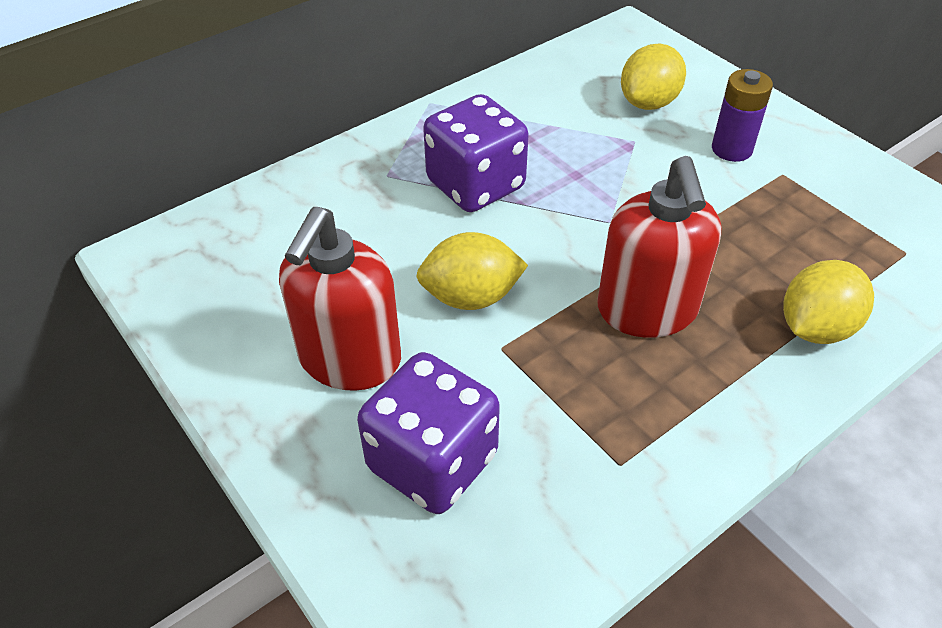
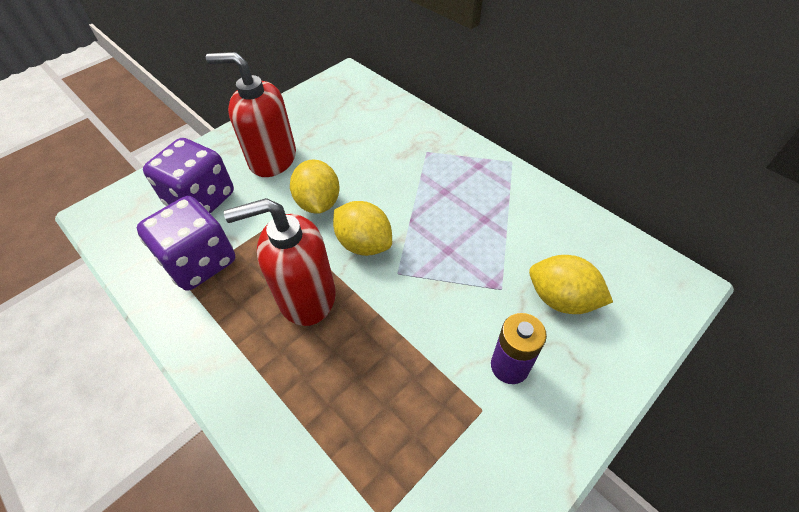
camera: 85 degrees right, 5 degrees up
purple dice [423,94,529,212] -> purple dice moved to [137,196,235,291]
yellow lemon [783,260,874,344] -> yellow lemon moved to [333,201,392,256]

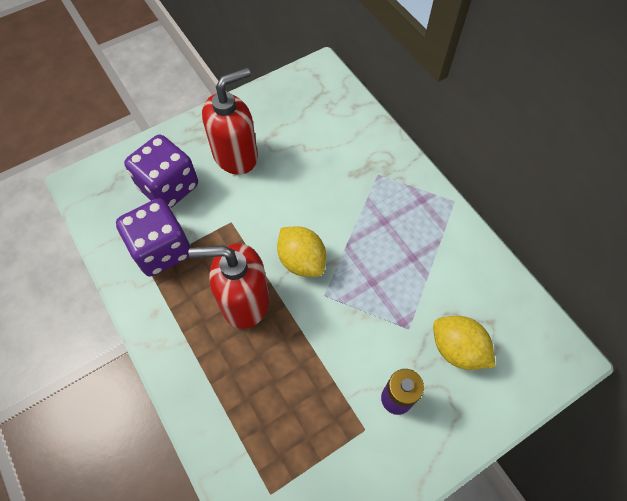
camera: 10 degrees right, 10 degrees up
red soap dispenser [206,52,296,177] -> red soap dispenser turned 120 degrees clockwise [202,68,258,175]
yellow lemon [290,159,340,214] -> none

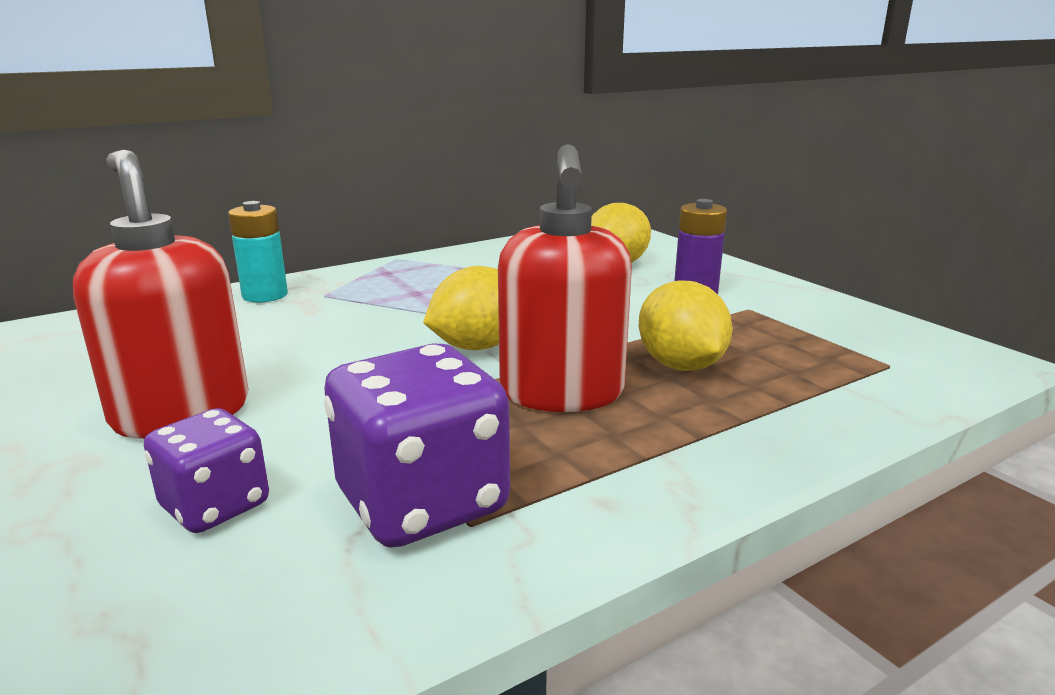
camera: 90 degrees left, 40 degrees down
purple dice [124,135,198,208] -> purple dice [144,408,269,533], size x0.60
none -> turquoise battery [228,201,288,302]
none -> yellow lemon [639,280,733,371]

